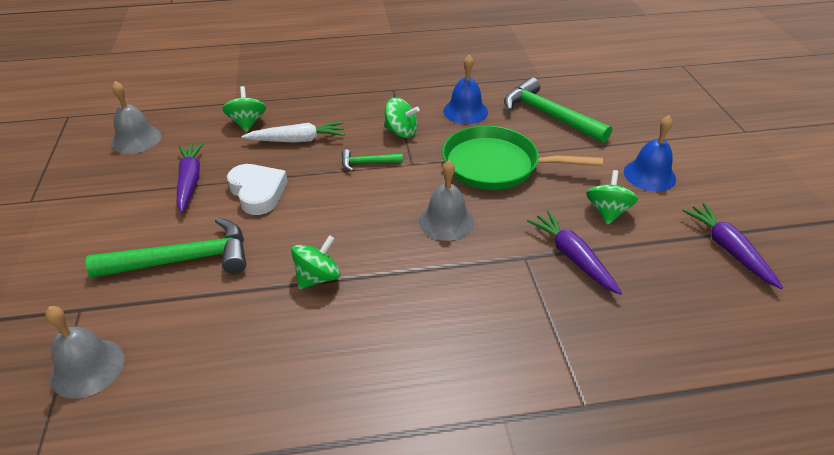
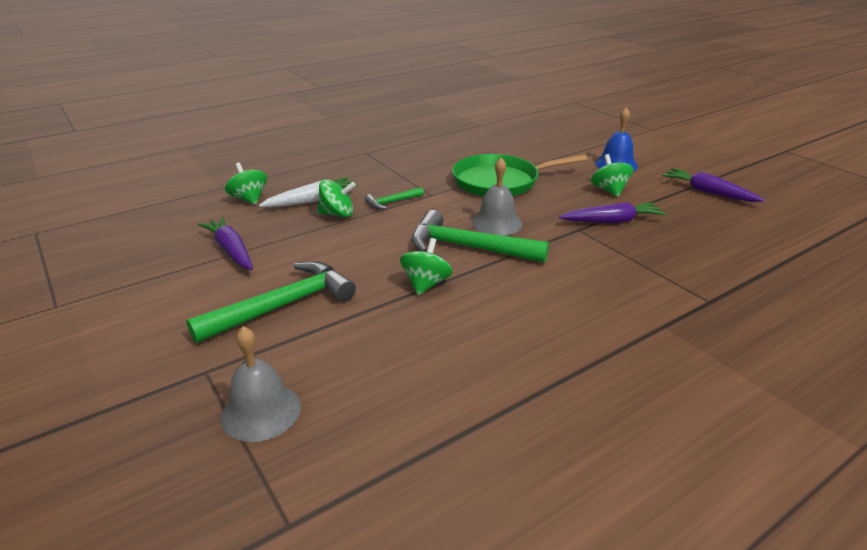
camera: 25 degrees left, 10 degrees down
grey bell [111,81,161,154] -> none
white heart [227,164,288,215] -> none
green spinning top [384,98,420,138] -> green spinning top moved to [318,179,356,217]
blue bell [443,55,488,124] -> none
green hammer [504,77,612,143] -> green hammer moved to [412,210,549,263]
purple carrot [527,211,622,295] -> purple carrot turned 135 degrees clockwise [559,202,666,223]

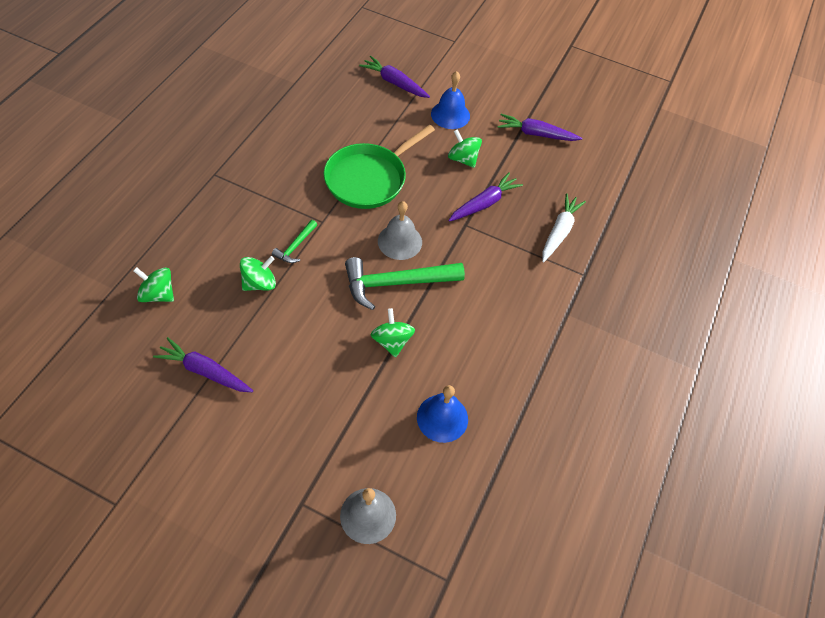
camera: 35 degrees left, 25 degrees up
green hammer [186,261,356,343] -> none
white carrot [259,177,358,207] -> white carrot moved to [542,193,586,262]
none -> purple carrot [359,56,430,98]
none -> blue bell [417,385,468,443]

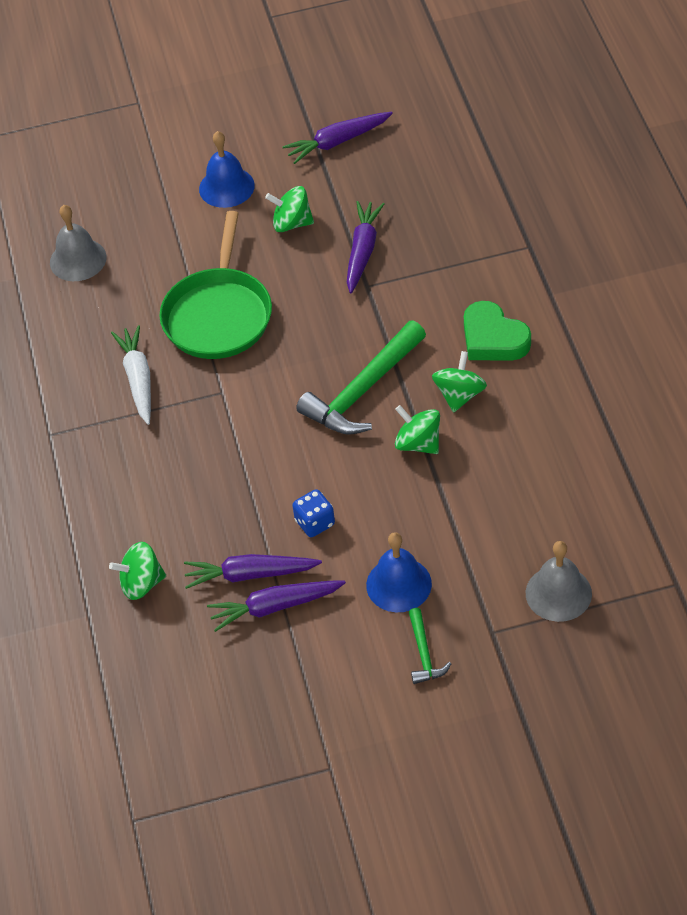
camera: 30 degrees left, 5 degrees down
green spinning top [240,256,276,291] -> green spinning top moved to [432,351,487,412]
green hammer [272,220,317,263] -> green hammer moved to [409,608,451,684]
purple carrot [359,56,430,98] -> purple carrot moved to [184,554,322,589]
grey bell [378,201,422,260] -> grey bell moved to [50,205,107,281]
blue bell [417,385,468,443] -> blue bell moved to [366,532,432,612]
white carrot [542,193,586,262] -> white carrot moved to [111,325,151,425]
none -> blue dice [292,489,335,537]
none -> green heart [464,301,531,361]

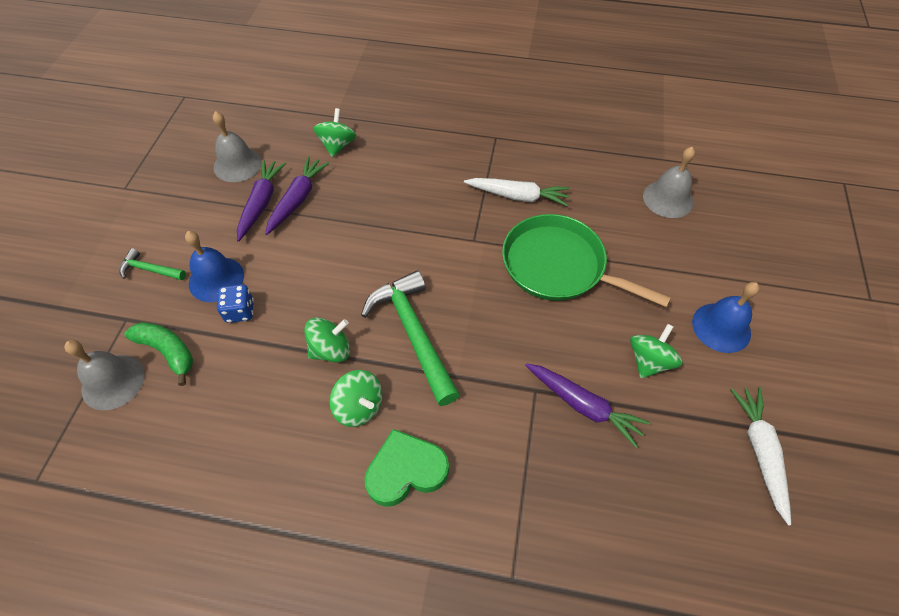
camera: 110 degrees right, 5 degrees up
purple carrot [282,112,393,164] -> white carrot [730,387,791,526]
blue dice [292,489,335,537] -> blue dice moved to [217,284,254,323]
none -> green banana [124,322,193,386]
none -> grey bell [213,111,262,182]

